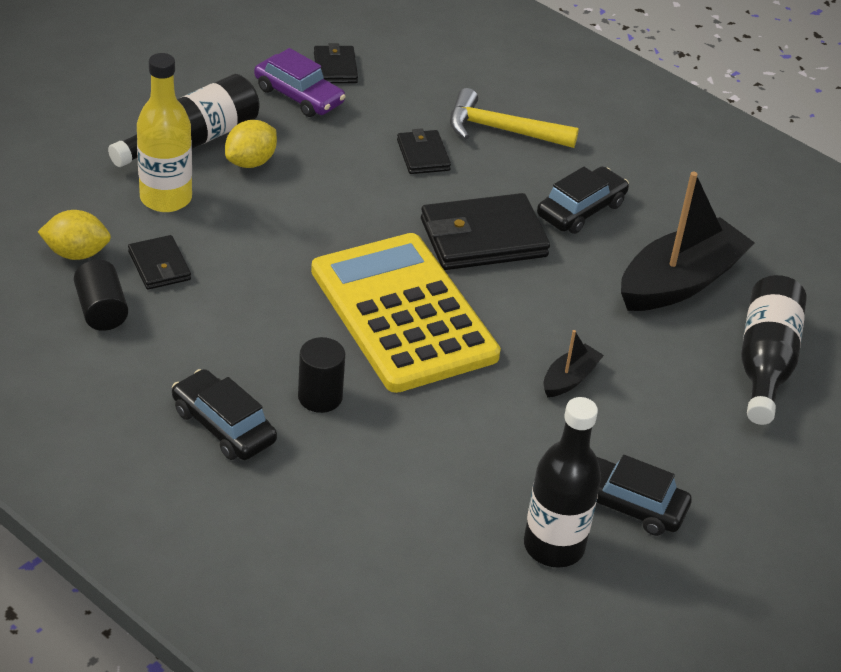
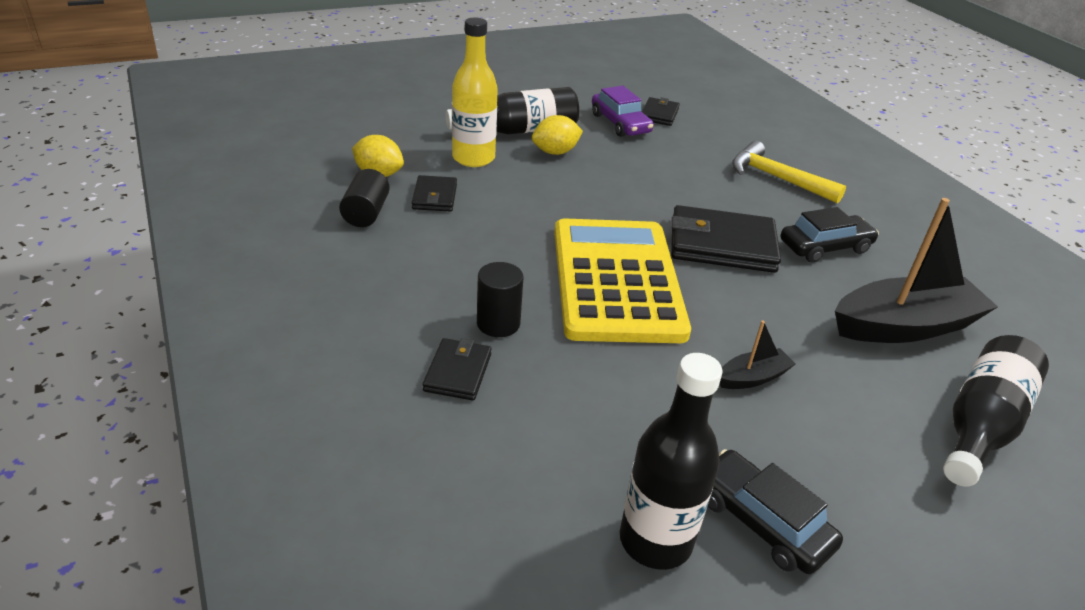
camera: 25 degrees right, 5 degrees down
black car [172,369,277,460] -> none
black wallet [397,128,451,174] -> black wallet moved to [423,338,491,401]

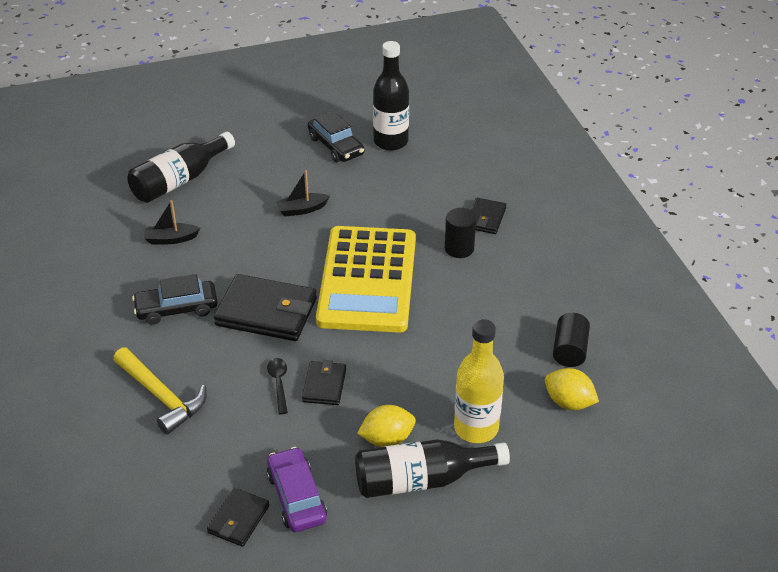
camera: 170 degrees left, 5 degrees up
black wallet [412,175,457,212] -> black wallet moved to [302,360,346,405]
black boat [835,198,998,343] -> black boat [144,200,200,245], size x0.46
none -> black spoon [267,358,288,414]

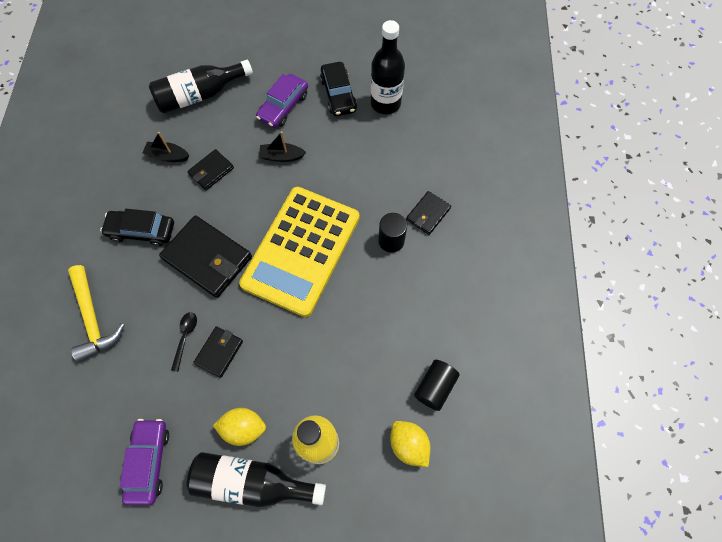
camera: 20 degrees right, 25 degrees up
black wallet [207,488,269,547] -> black wallet moved to [187,149,234,190]
none -> purple car [256,74,308,128]

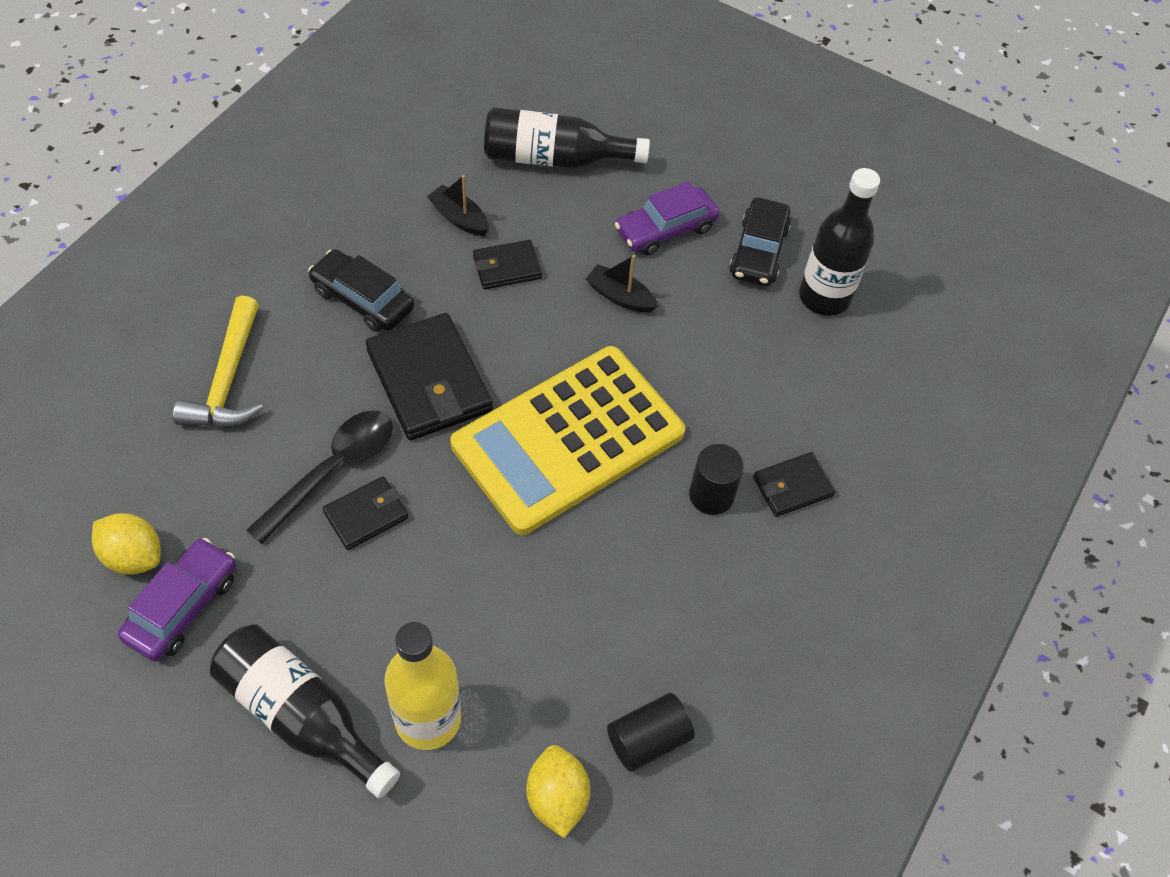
camera: 25 degrees right, 10 degrees down
black spoon [171,312,197,372] -> black spoon [246,410,393,544], size x1.84
yellow lemon [213,408,266,446] -> yellow lemon moved to [92,513,161,575]

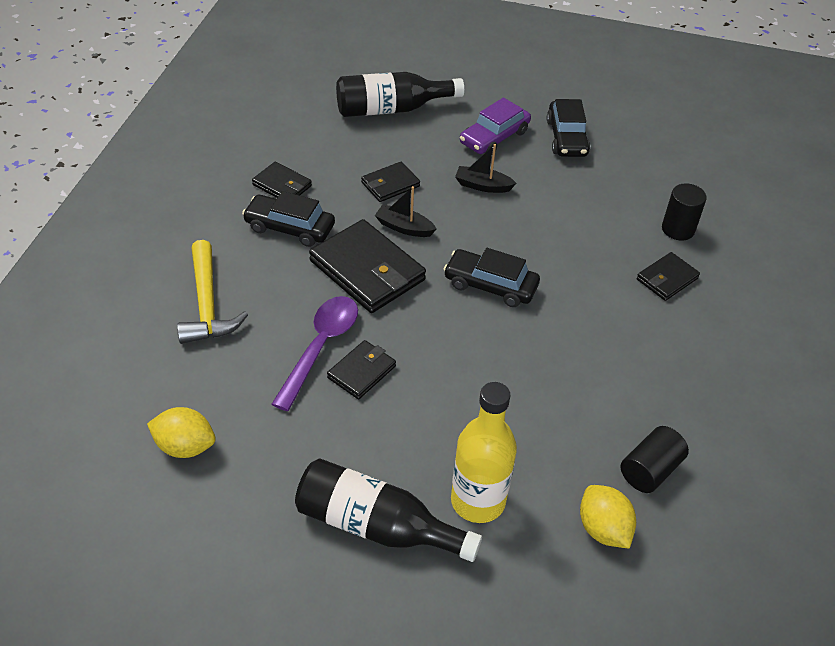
camera: 15 degrees left, 10 degrees down
purple car [118,538,236,661] -> none
black spoon [246,410,393,544] -> purple spoon [271,296,358,411]
black boat [427,175,489,236] -> black boat moved to [375,186,436,237]
yellow calculator [450,346,685,535] -> black car [444,248,540,307]
black cylinder [689,444,744,515] -> black cylinder moved to [662,183,707,240]
black bottle [799,168,880,316] -> none
none -> black wallet [252,162,312,198]

